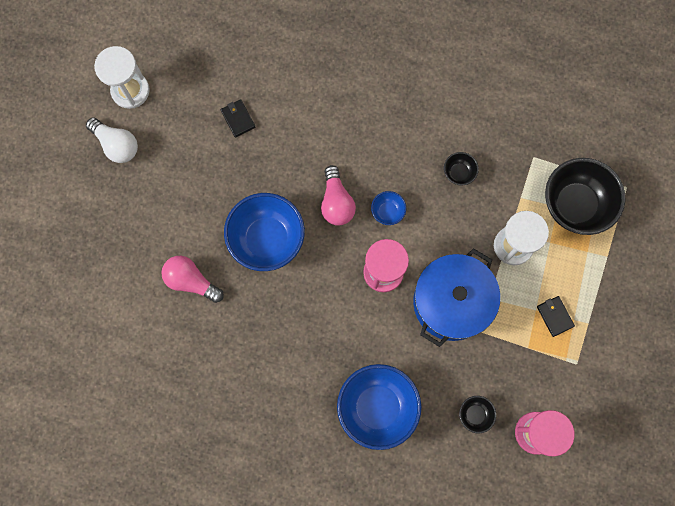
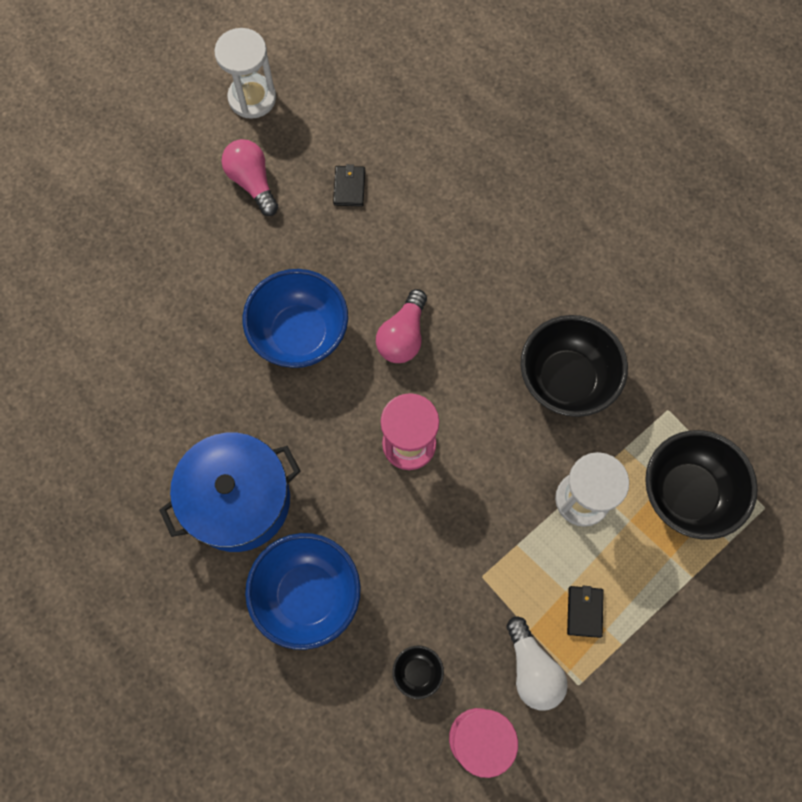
camera: 30 degrees right, 5 degrees down
white light bulb [86,118,138,163] -> white light bulb moved to [506,617,568,710]
pink light bulb [161,256,224,303] -> pink light bulb moved to [222,139,278,216]
blue bowl [371,191,406,225] -> none
blue pot [413,248,500,347] -> blue pot moved to [159,433,301,552]
black bowl [444,152,479,185] -> black bowl [520,315,628,417], size x2.22

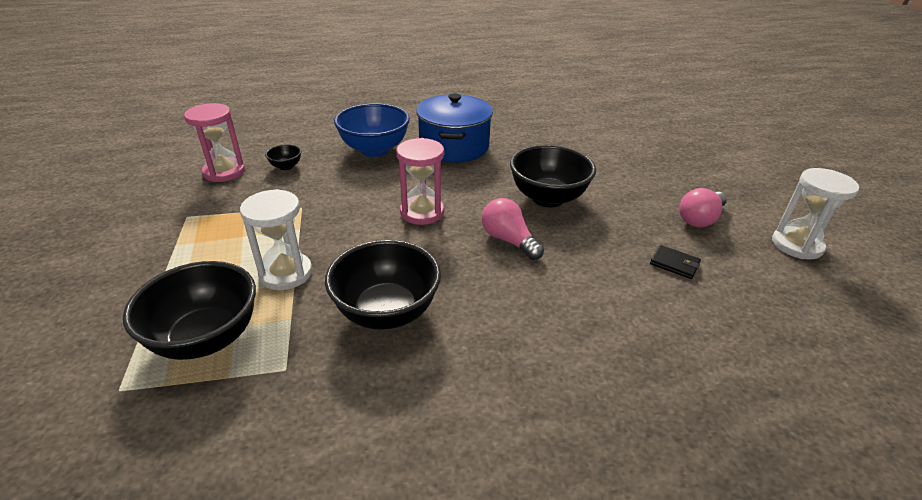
camera: 120 degrees right, 35 degrees down
pink light bulb [222,139,278,216] -> pink light bulb turned 135 degrees clockwise [679,188,727,228]
blue bowl [243,269,348,368] -> black bowl [510,145,596,207]
white light bulb [506,617,568,710] -> none
black wallet [567,586,604,638] -> none

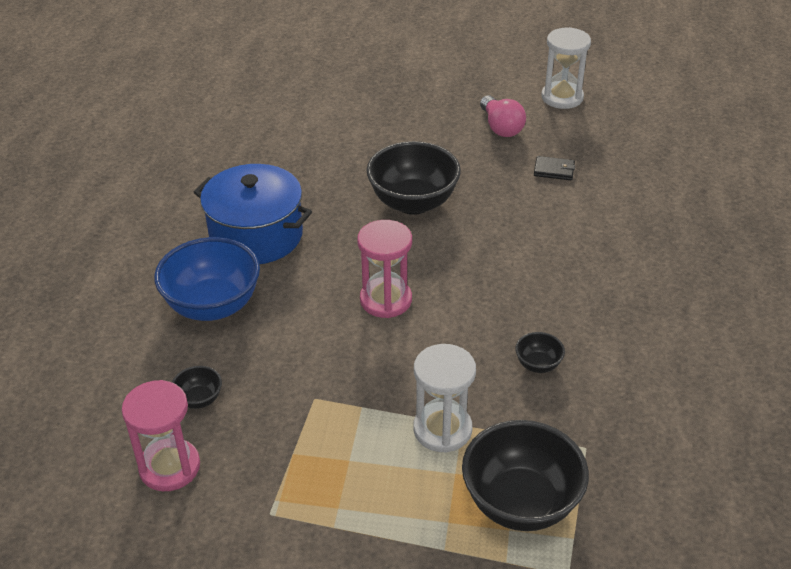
camera: 65 degrees left, 5 degrees up
black bowl [325,240,441,330] -> black bowl [515,332,565,373], size x0.45
pink light bulb [482,198,544,260] -> none
black wallet [650,245,701,279] -> black wallet turned 45 degrees clockwise [534,156,575,180]

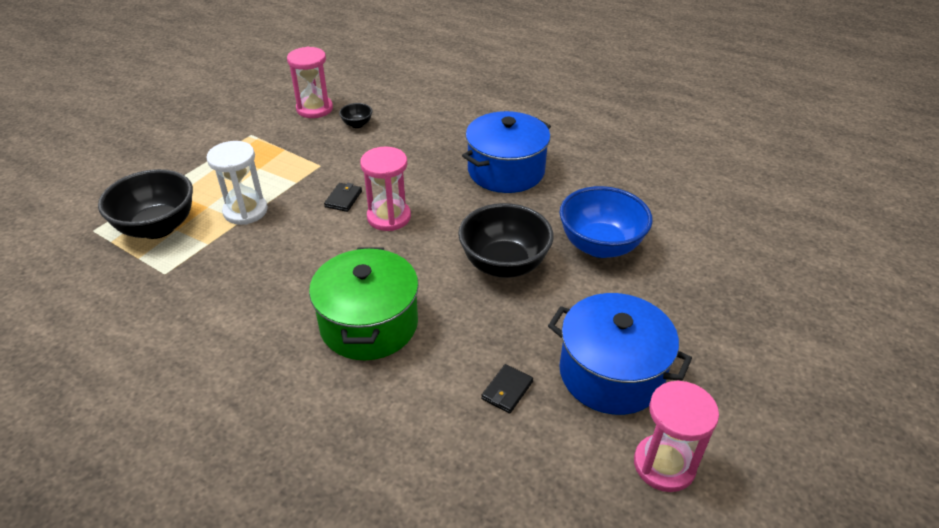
camera: 110 degrees right, 0 degrees up
blue bowl [154,237,260,321] -> blue bowl moved to [559,186,653,258]
pink light bulb [480,95,526,137] -> blue pot [548,293,692,415]
black bowl [515,332,565,373] -> none
white hourglass [541,27,591,109] -> pink hourglass [634,380,719,492]
none -> green pot [309,247,419,360]
none -> black wallet [324,183,362,212]

